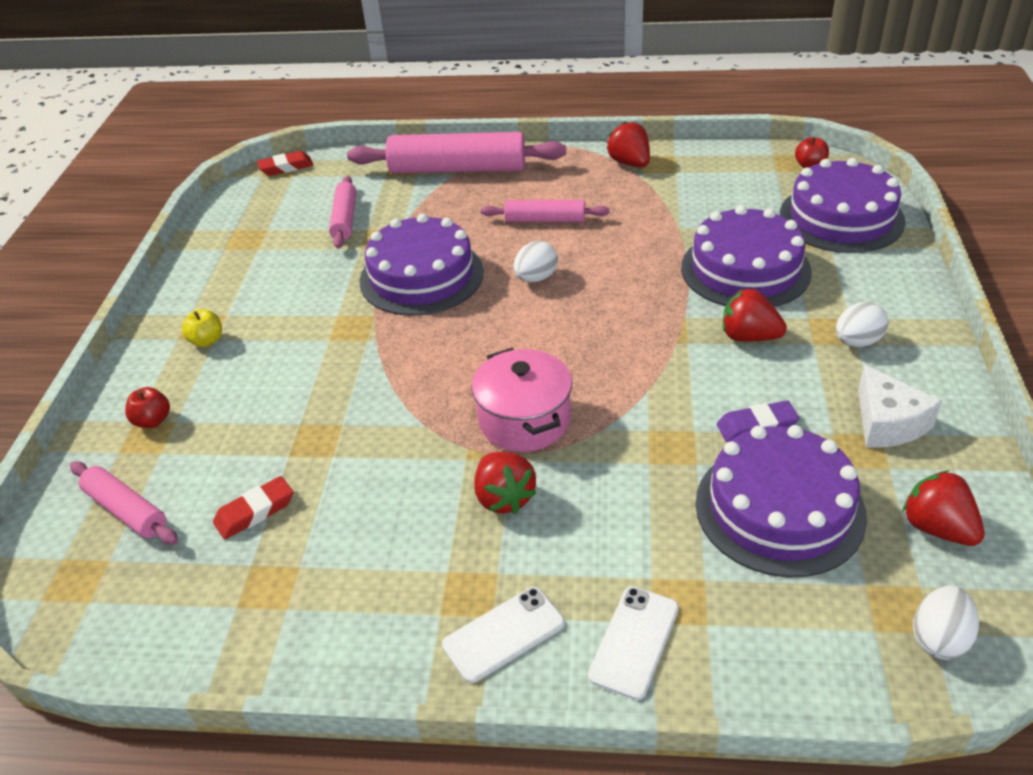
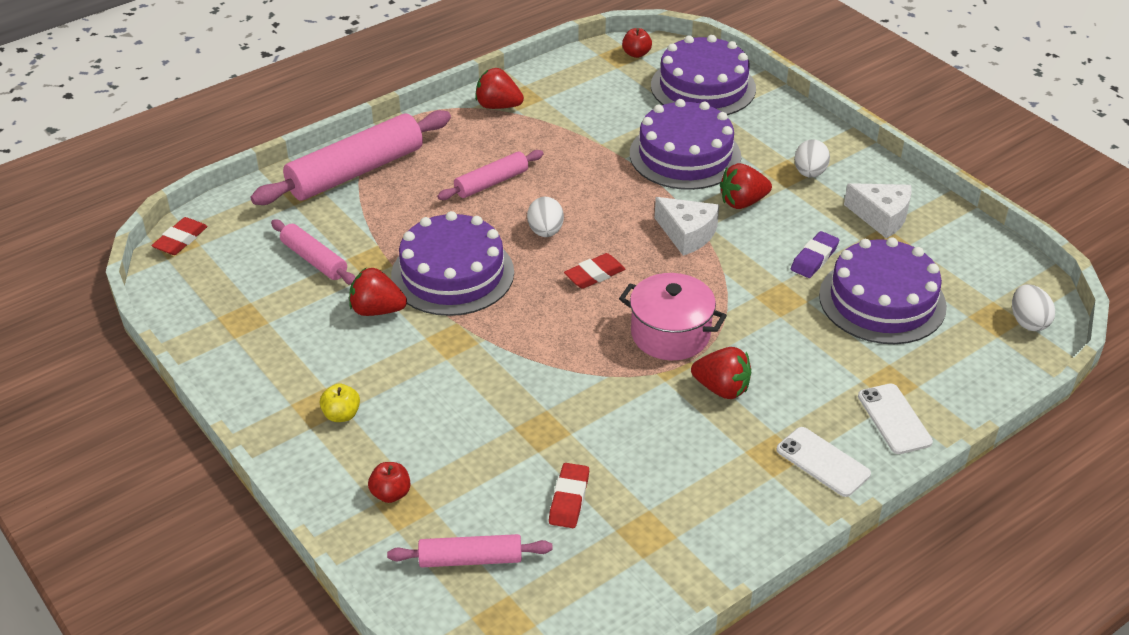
camera: 45 degrees left, 0 degrees up
white phone [442,587,565,683] -> white phone turned 60 degrees counterclockwise [776,427,871,497]
red strawberry [903,470,985,546] -> red strawberry moved to [349,268,407,316]
none -> red eraser [564,253,625,289]
none -> white cheese [655,197,719,256]

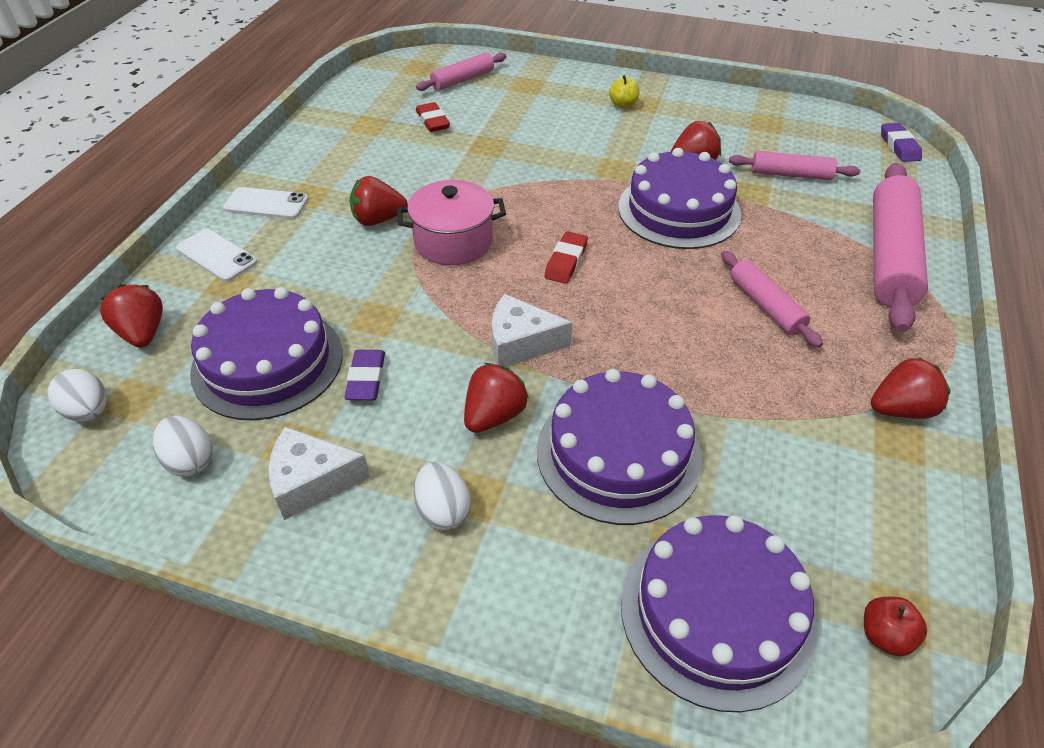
camera: 145 degrees right, 5 degrees up
red eraser [152,217,208,255] -> purple eraser [881,123,922,162]
red apple [368,462,411,503] -> none
pink rolling pin [437,150,544,200] -> pink rolling pin turned 45 degrees counterclockwise [721,251,823,348]
white egg [527,197,564,237] -> white egg moved to [153,416,212,476]
none -> red strawberry [100,284,163,348]

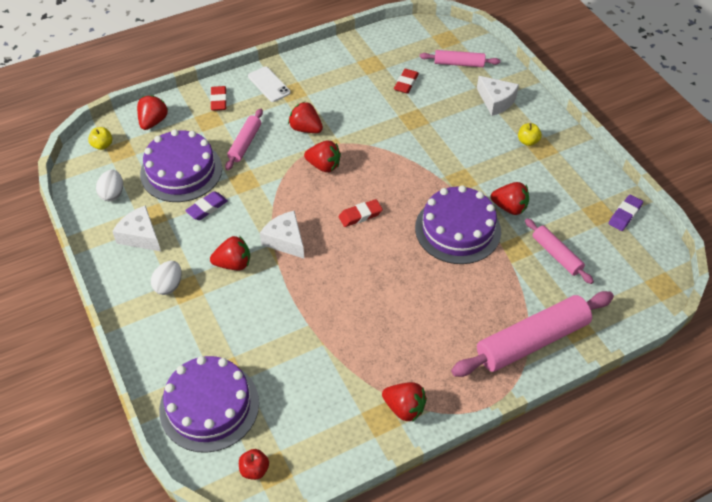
camera: 45 degrees right, 5 degrees up
white egg [48,369,107,422] -> yellow apple [88,127,112,150]
white phone [176,229,258,282] -> red eraser [210,86,227,111]
pink pot [397,180,506,265] -> red strawberry [304,141,341,172]
purple cake [537,369,702,525] -> none
pink rolling pin [721,251,823,348] -> pink rolling pin moved to [225,109,263,170]
purple eraser [881,123,922,162] -> purple eraser moved to [609,195,643,231]
none -> white cheese [477,76,519,116]

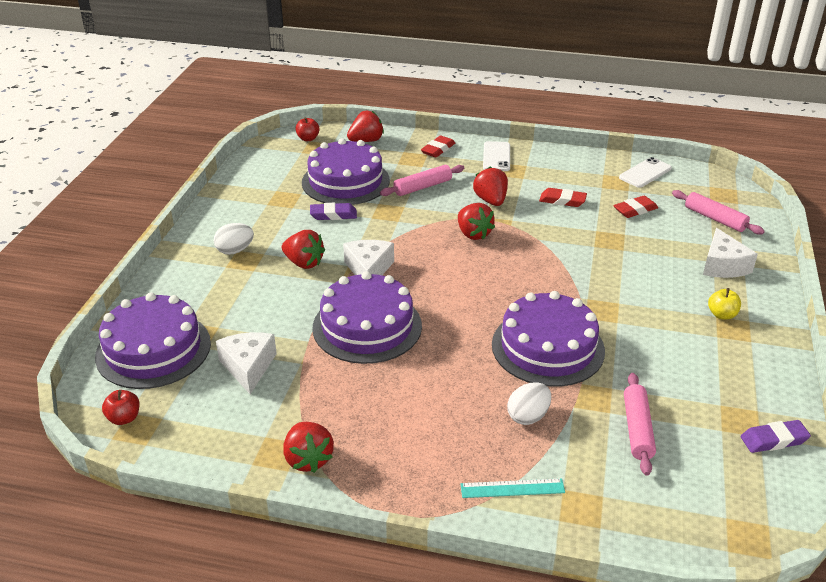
camera: 40 degrees right, 15 degrees down
yellow apple [88,127,112,150] -> red apple [295,117,320,141]
white egg [96,170,123,201] -> white egg moved to [507,382,551,425]
white cheese [112,205,161,251] -> white cheese moved to [216,332,277,394]
red eraser [339,199,383,227] -> red eraser moved to [539,188,587,207]
pink rolling pin [451,291,614,377] -> turquoise ruler [460,478,565,498]
red strawberry [491,182,529,215] -> none
none -> purple cake [312,271,422,364]
none -> white phone [619,157,672,188]

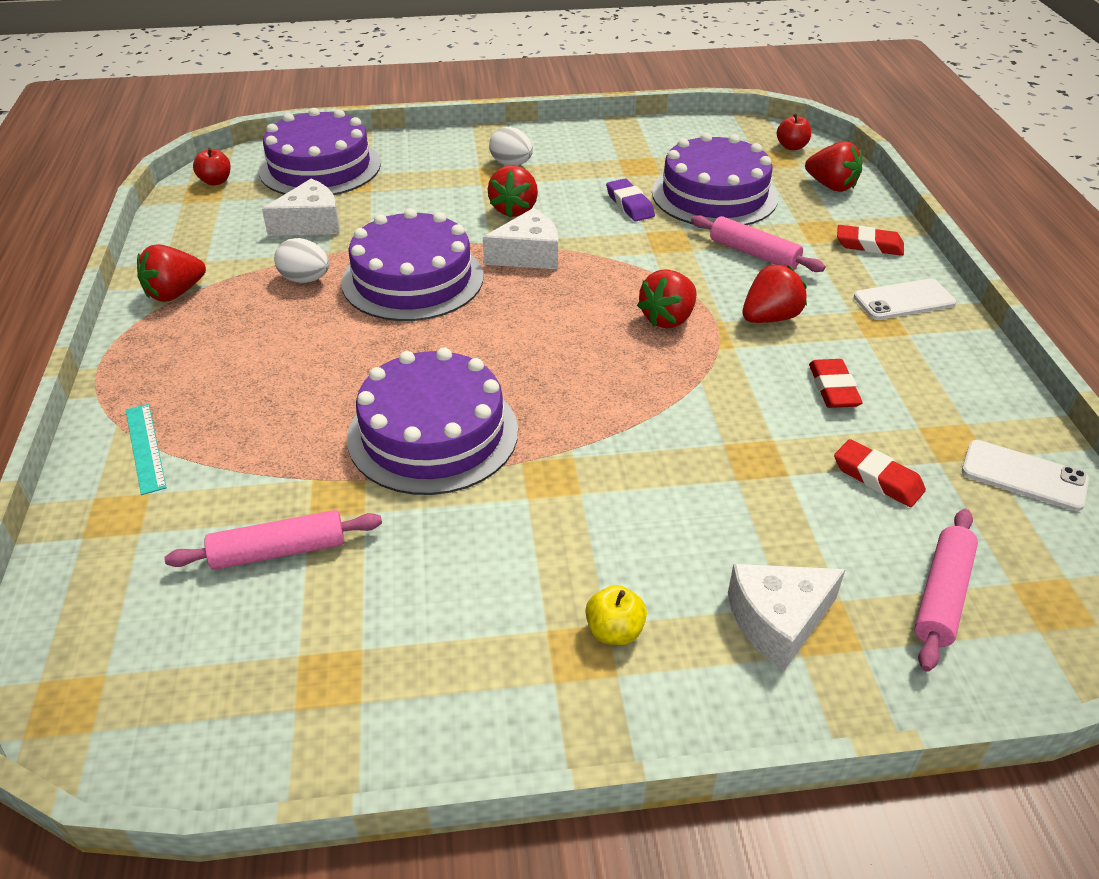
camera: 70 degrees right, 5 degrees up
white egg [507,382,551,425] -> white egg moved to [274,238,329,283]
purple eraser [741,420,811,453] -> none

